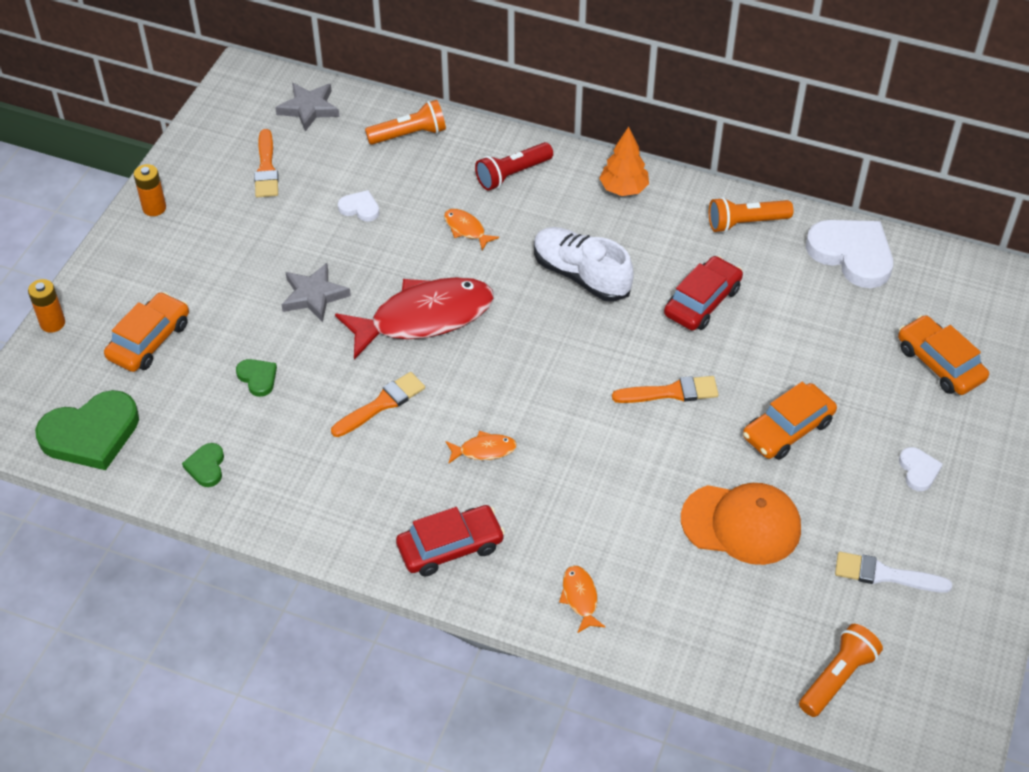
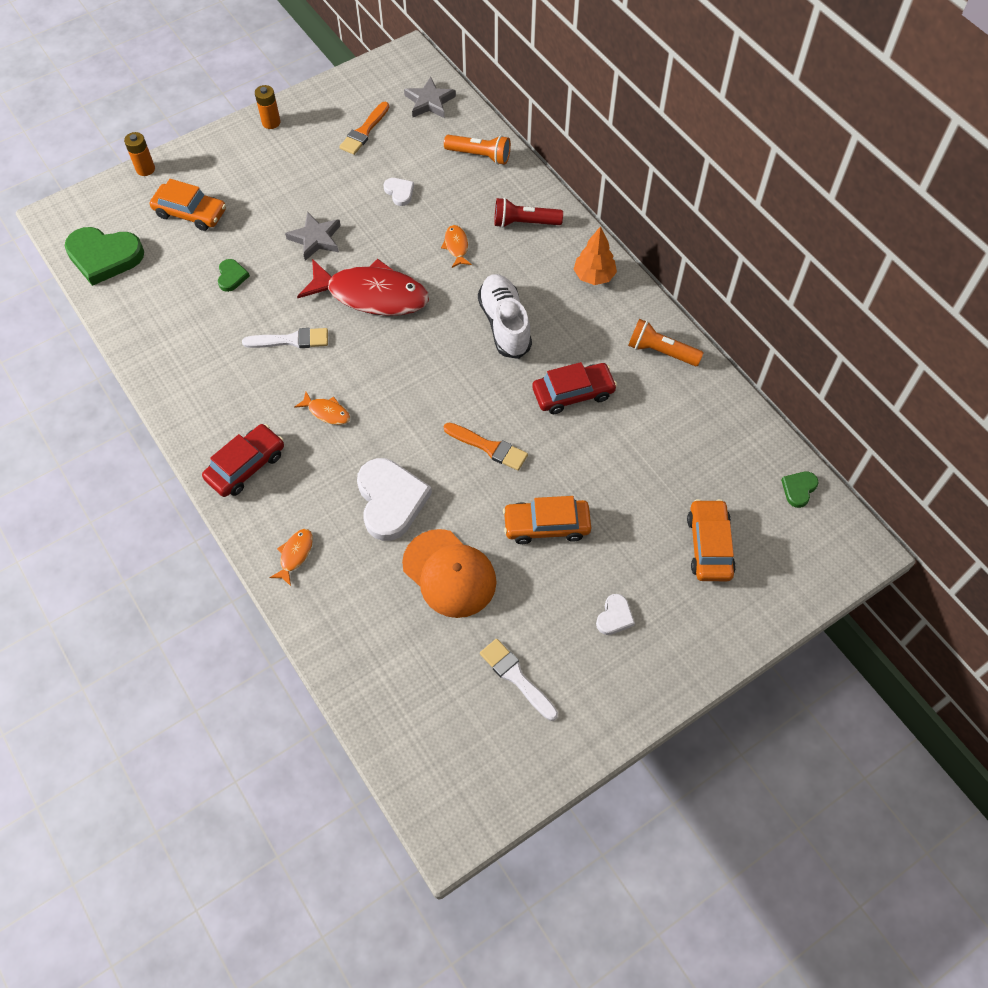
camera: 35 degrees right, 10 degrees up
orange car [104,292,189,372] -> orange car turned 45 degrees clockwise [150,179,226,231]
green heart [182,443,224,487] -> green heart moved to [781,472,819,508]
orange brush [331,372,425,437] -> white brush [242,328,328,348]
red car [396,505,505,576] -> red car turned 60 degrees counterclockwise [202,424,284,497]
orange flashlight [799,624,883,717] -> none
white heart [806,220,893,288] -> white heart moved to [357,458,432,541]

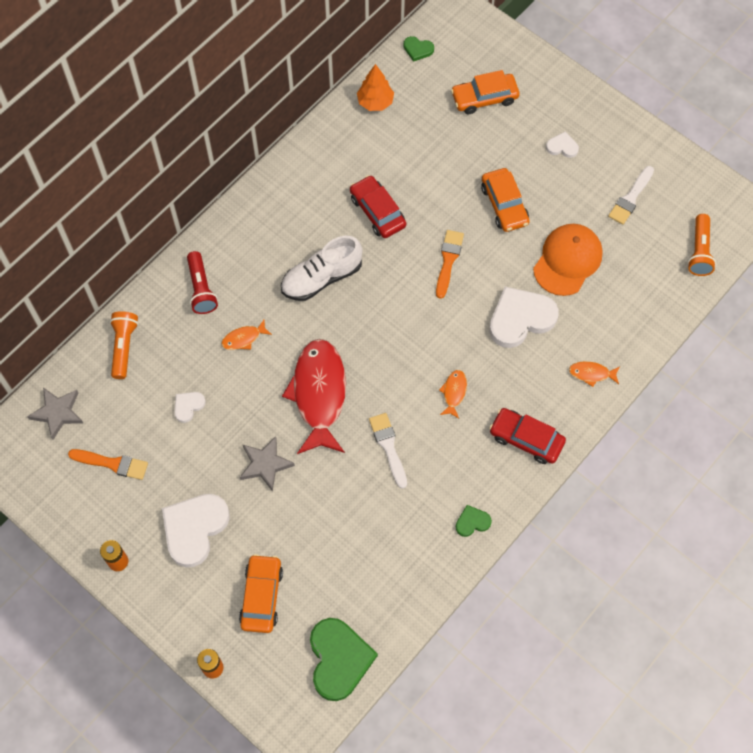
camera: 105 degrees left, 5 degrees up
green heart [218,259,250,292] -> green heart moved to [456,505,492,537]
orange tree [573,226,617,285] -> orange tree moved to [357,64,394,111]
orange flashlight [628,319,703,366] -> orange flashlight moved to [688,214,716,276]
none -> white heart [162,494,230,567]

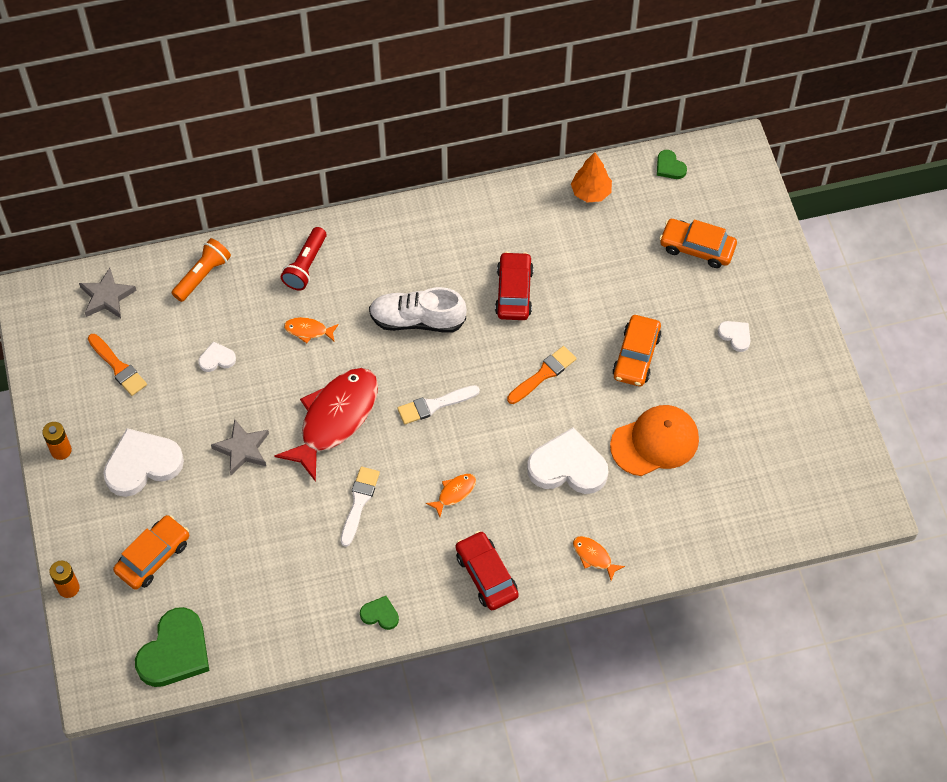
camera: 35 degrees right, 5 degrees down
white brush [608,166,654,225] -> white brush moved to [397,385,480,424]
orange flashlight [688,214,716,276] -> none

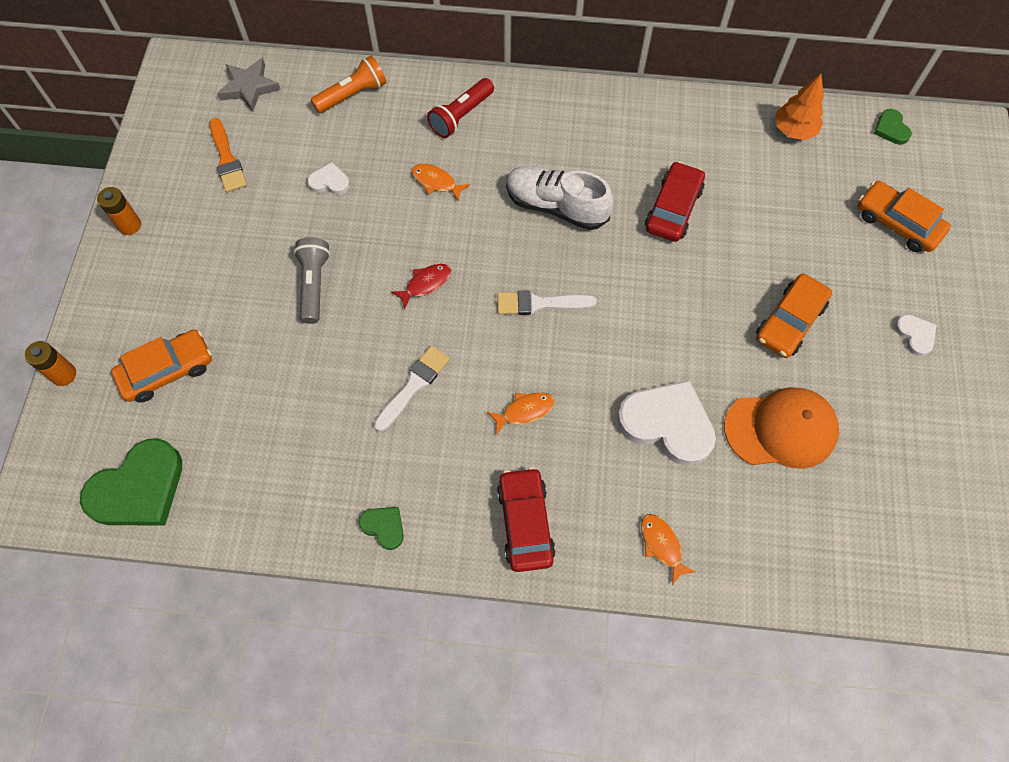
camera: 20 degrees right, 5 degrees up
white heart [103,428,184,497] -> none
grey star [211,419,269,475] -> grey flashlight [294,237,330,324]
red fish [274,368,378,482] -> red fish [391,264,451,309], size x0.42
orange brush [507,346,576,404] -> none

